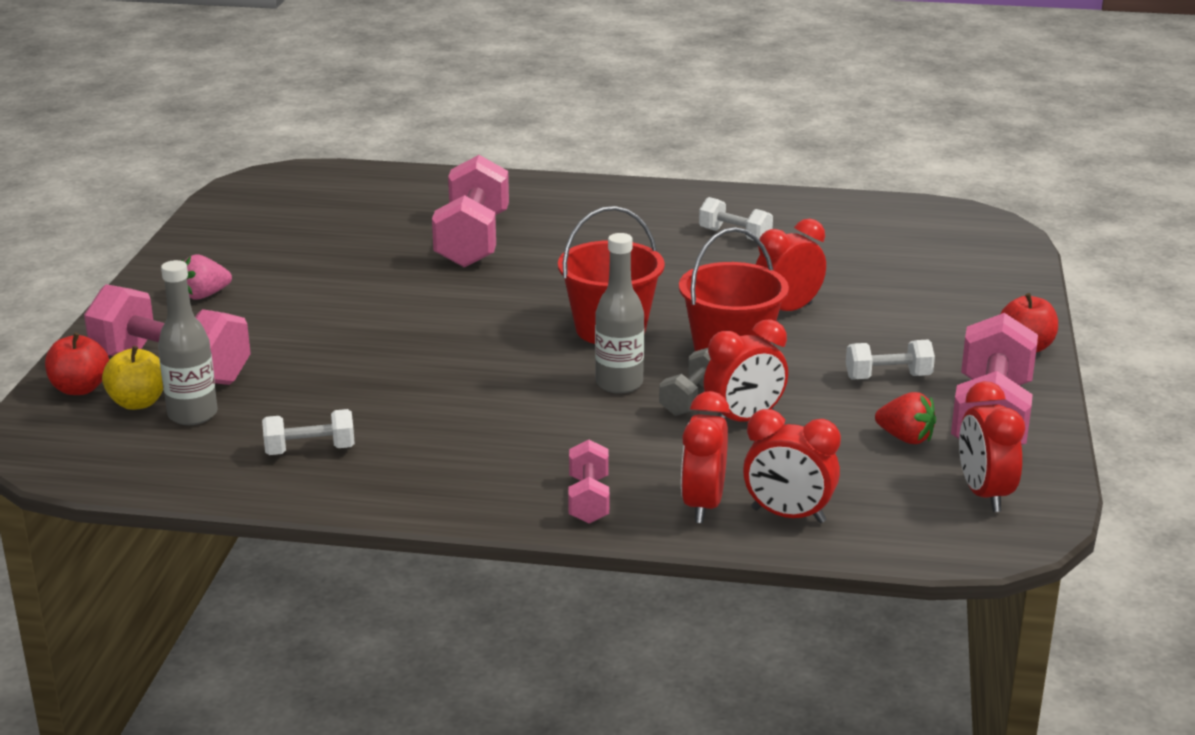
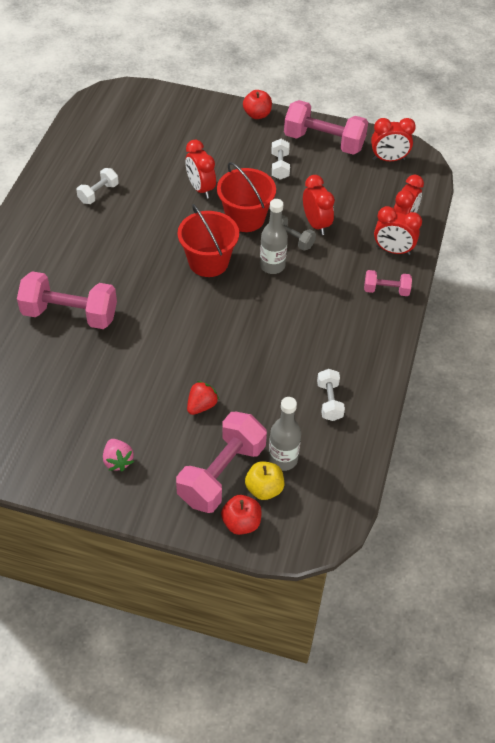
camera: 85 degrees left, 25 degrees up
red strawberry [875,392,936,444] -> red strawberry moved to [187,381,219,415]

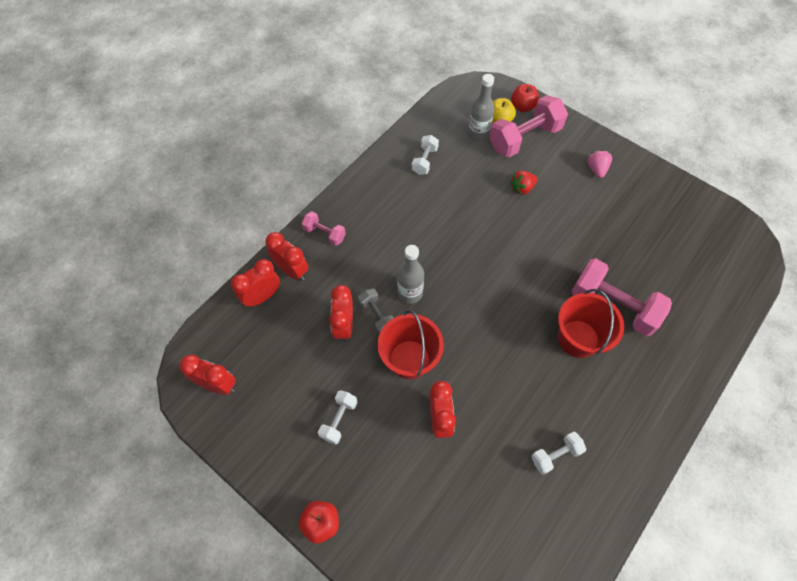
camera: 155 degrees left, 10 degrees up
red bucket [177,204,239,277] -> red bucket moved to [558,289,624,358]
pink dumbbell [284,100,368,155] -> none

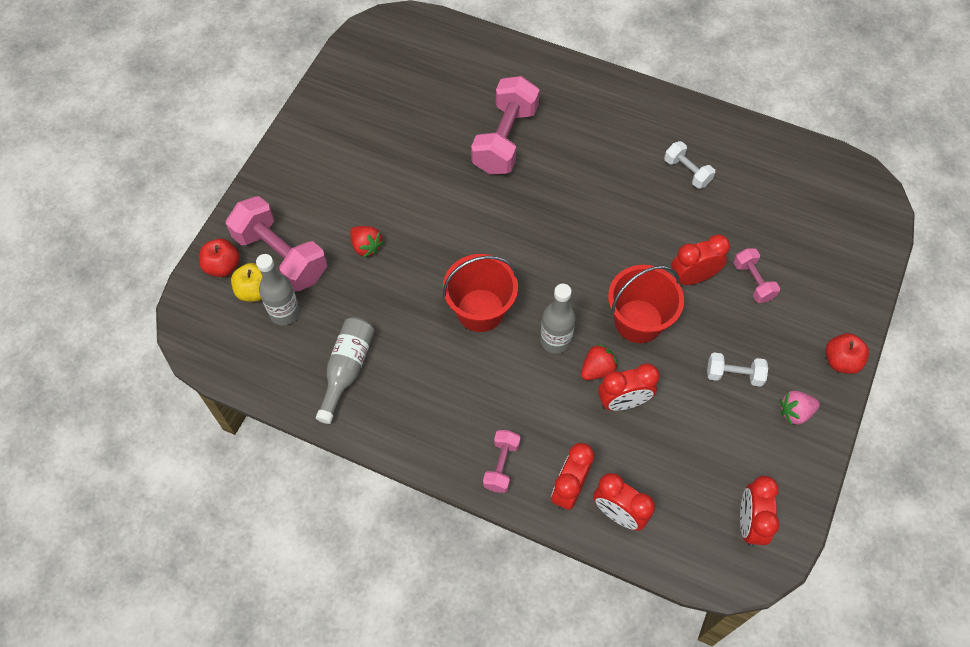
camera: 105 degrees left, 0 degrees up
grey dumbbell [358,288,393,334] -> red strawberry [581,344,618,380]
white dumbbell [412,135,439,175] -> grey bottle [316,317,375,424]
red bucket [558,289,624,358] -> red bucket moved to [443,254,518,332]
pink strawberry [587,150,612,178] -> pink strawberry moved to [780,391,820,425]
none -> pink dumbbell [733,248,780,303]

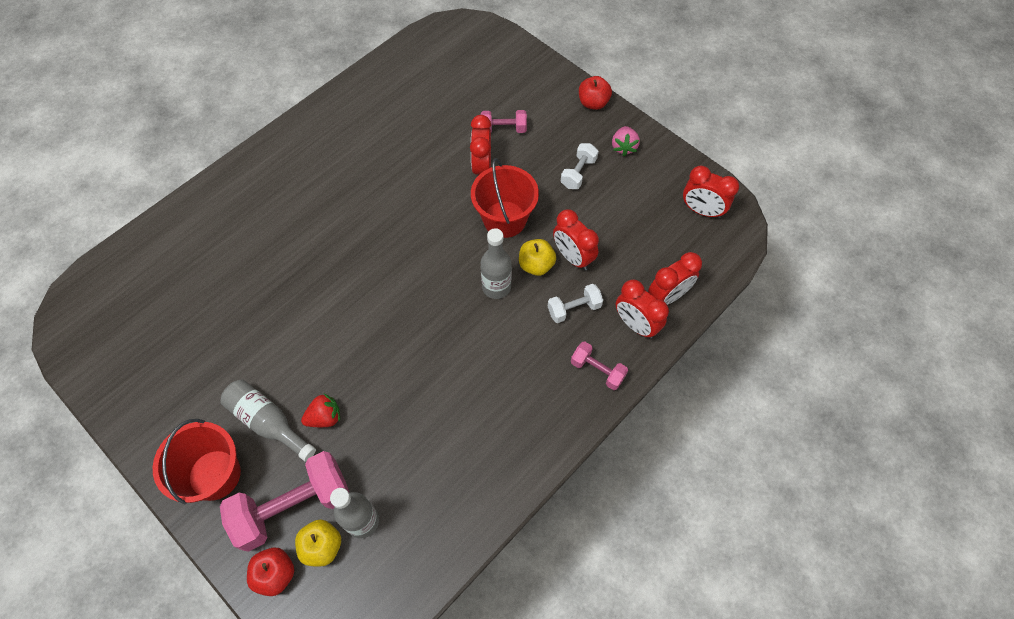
camera: 70 degrees left, 0 degrees up
grey bottle [316,317,375,424] -> grey bottle moved to [220,380,316,462]
red bucket [443,254,518,332] -> red bucket moved to [153,419,241,504]
pink dumbbell [471,76,540,175] -> none
red strawberry [581,344,618,380] -> yellow apple [519,239,556,276]
red clock [598,363,660,411] -> red clock turned 135 degrees clockwise [553,209,599,271]
white dumbbell [664,141,715,189] -> white dumbbell moved to [548,284,603,323]

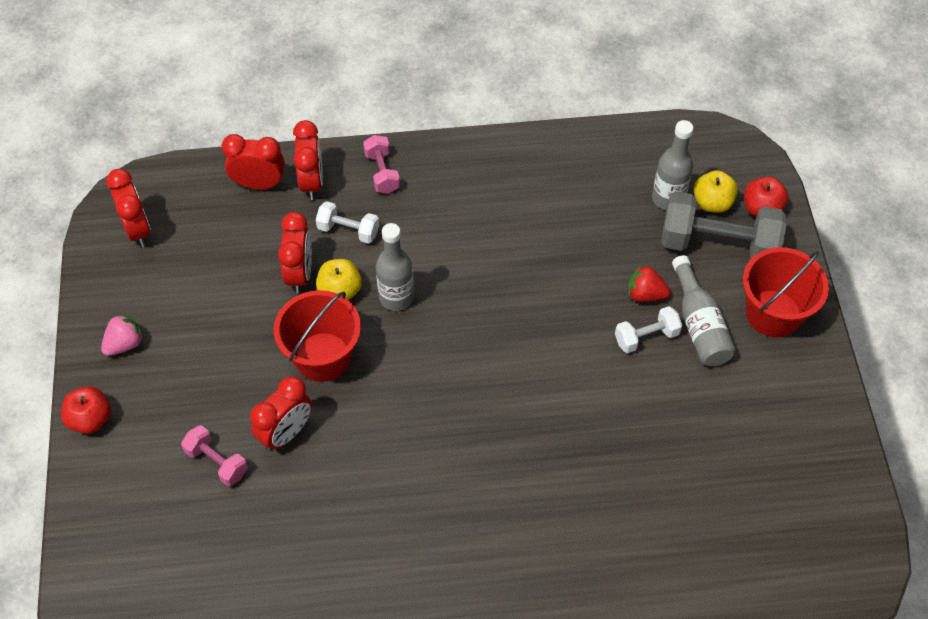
camera: 140 degrees left, 5 degrees down
pink dumbbell [220,451,350,552] -> grey dumbbell [661,191,787,259]
white dumbbell [561,143,599,189] -> white dumbbell moved to [615,306,682,353]

